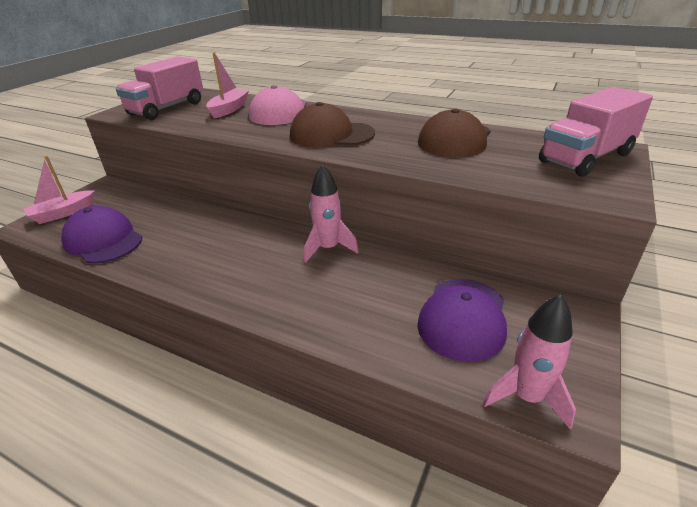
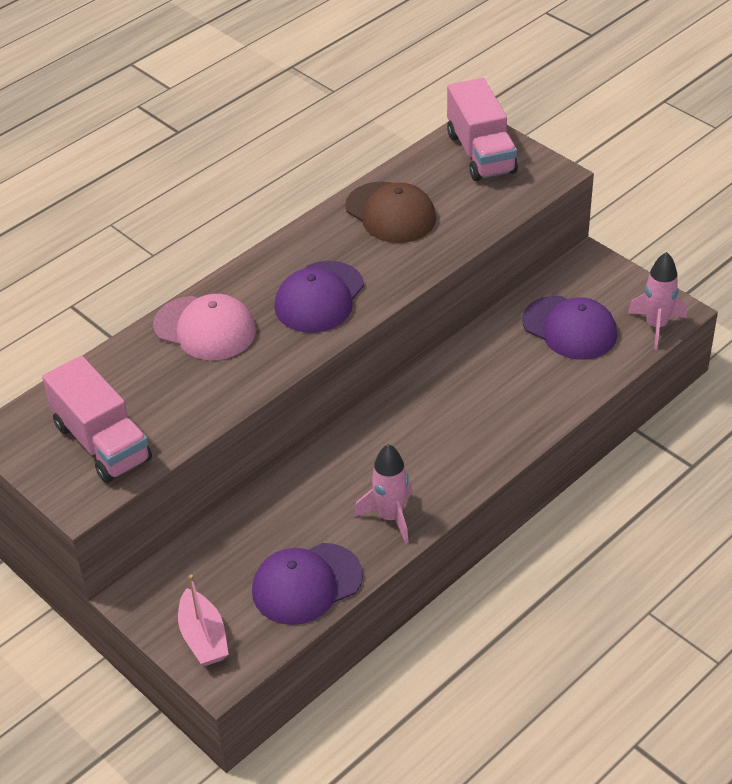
camera: 70 degrees left, 10 degrees up
pink boat [206,52,249,118] -> none
brown cap [290,102,375,147] -> purple cap [274,261,364,333]
pink rocket [304,164,359,263] -> pink rocket moved to [354,444,413,543]

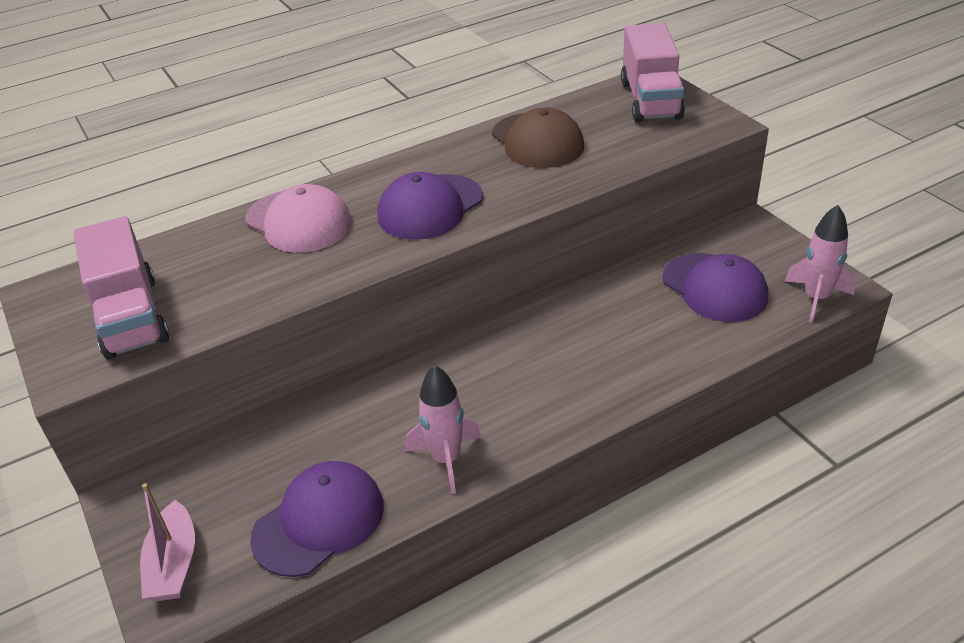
camera: 15 degrees right, 5 degrees down
purple cap [252,543,363,625] -> purple cap turned 150 degrees clockwise [250,461,384,577]

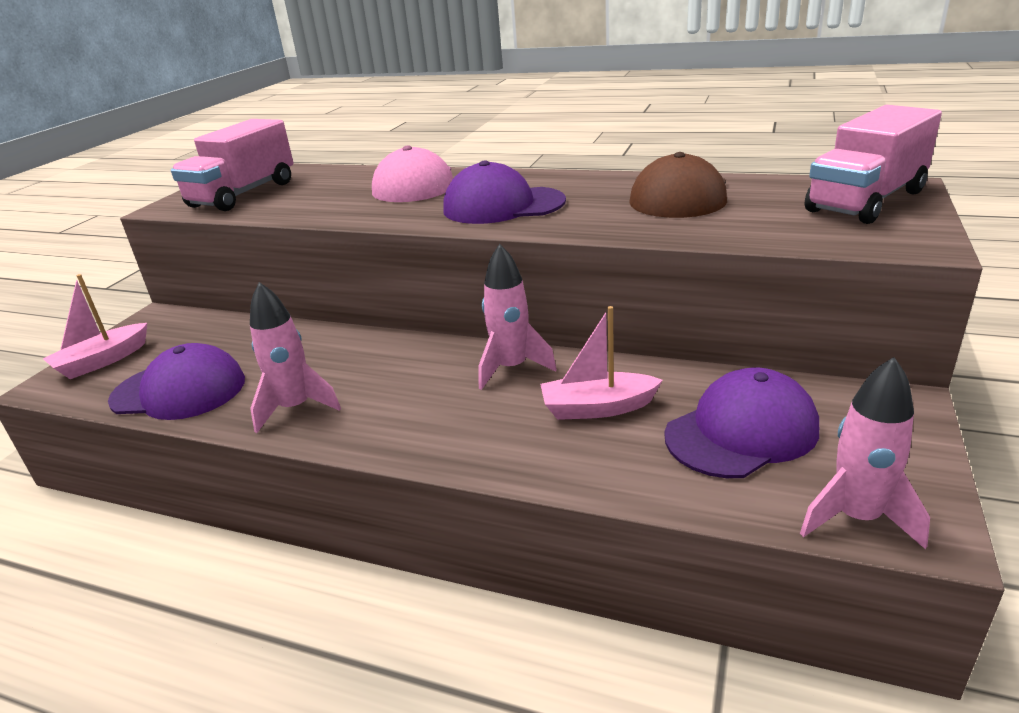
camera: 50 degrees right, 10 degrees down
purple cap [662,253,768,322] -> purple cap turned 135 degrees counterclockwise [664,367,819,478]
none -> pink rocket [478,244,557,390]
none -> pink boat [540,306,663,420]

